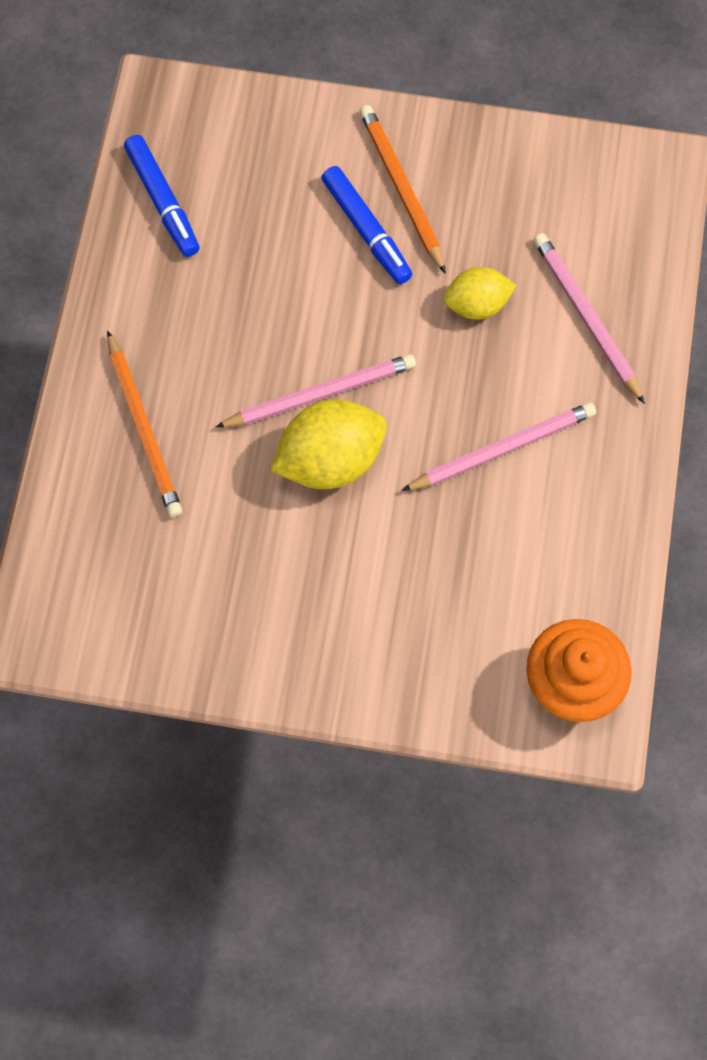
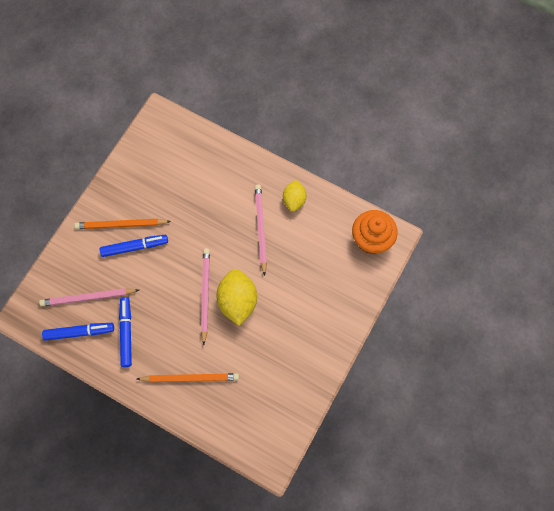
camera: 70 degrees left, 0 degrees up
yellow lemon [444,267,517,320] -> yellow lemon moved to [283,180,306,212]
pink pencil [533,233,645,404] -> pink pencil moved to [39,288,139,307]
none -> blue marker [119,297,132,367]

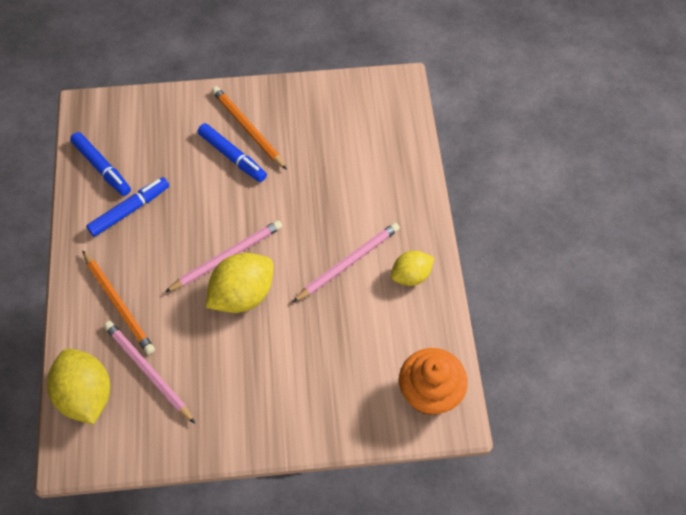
camera: 55 degrees right, 10 degrees down
pink pencil [39,288,139,307] -> pink pencil moved to [104,321,195,423]
none -> yellow lemon [47,349,110,425]

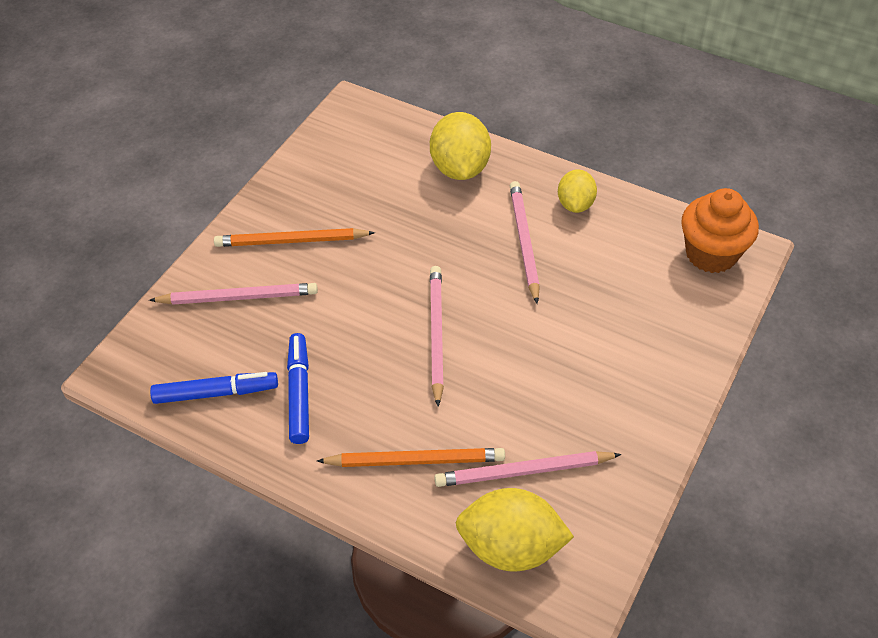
camera: 55 degrees left, 10 degrees down
blue marker [198,123,267,182] -> none
yellow lemon [206,253,274,313] -> yellow lemon moved to [430,112,491,180]
none -> pink pencil [149,283,318,305]

